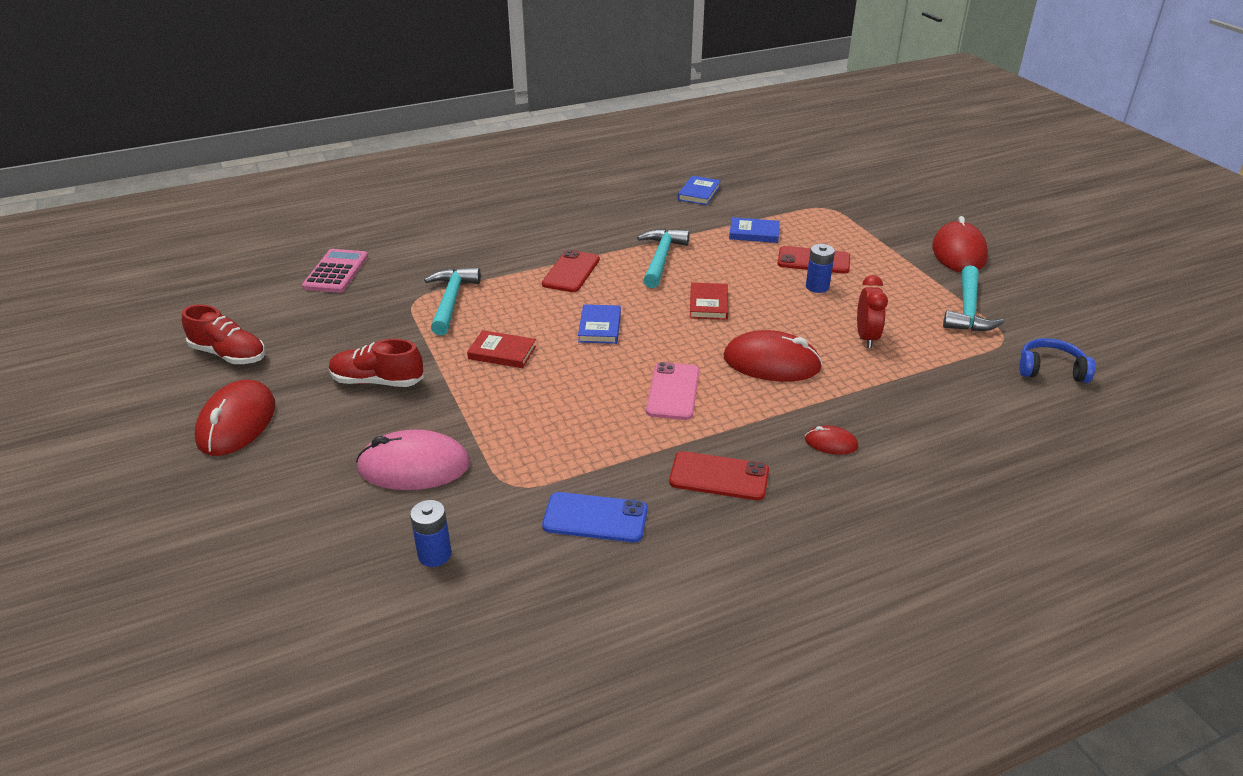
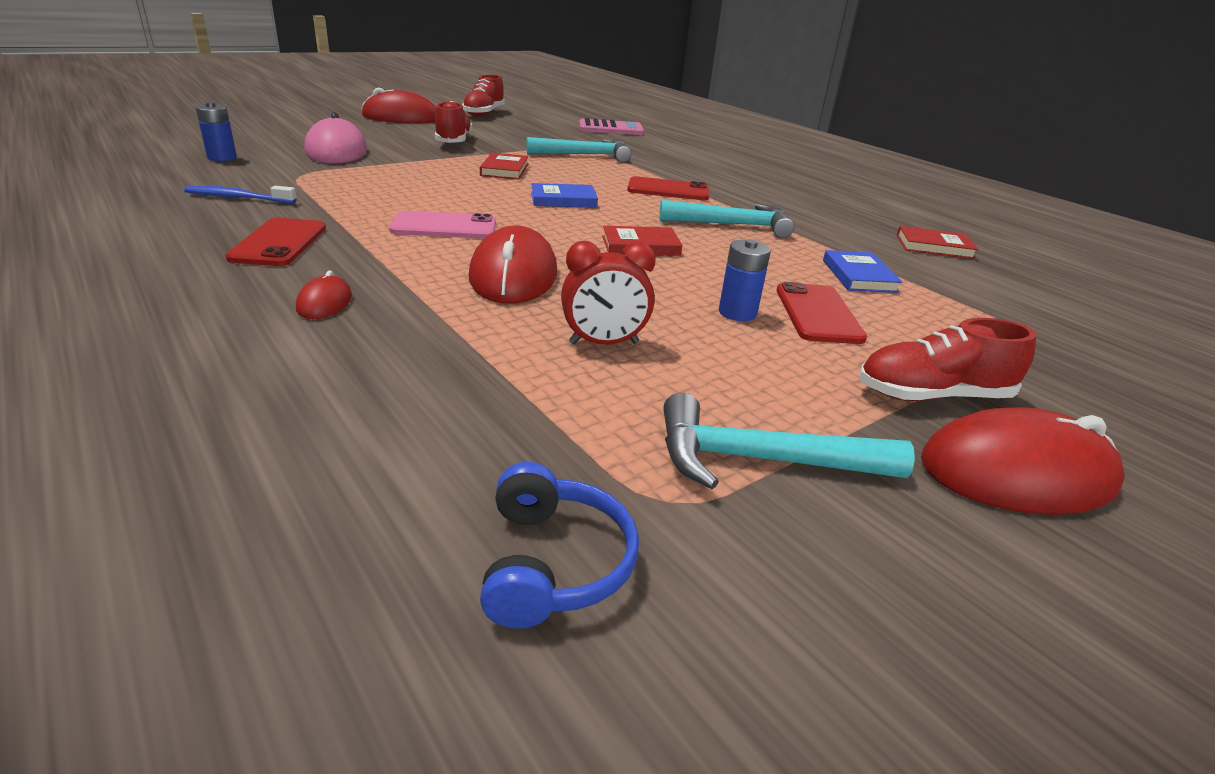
camera: 75 degrees right, 5 degrees down
blue phone [542,492,648,542] -> blue toothbrush [184,186,297,204]
blue book [678,176,721,205] -> red book [897,226,978,259]
none -> red shoe [859,318,1037,401]

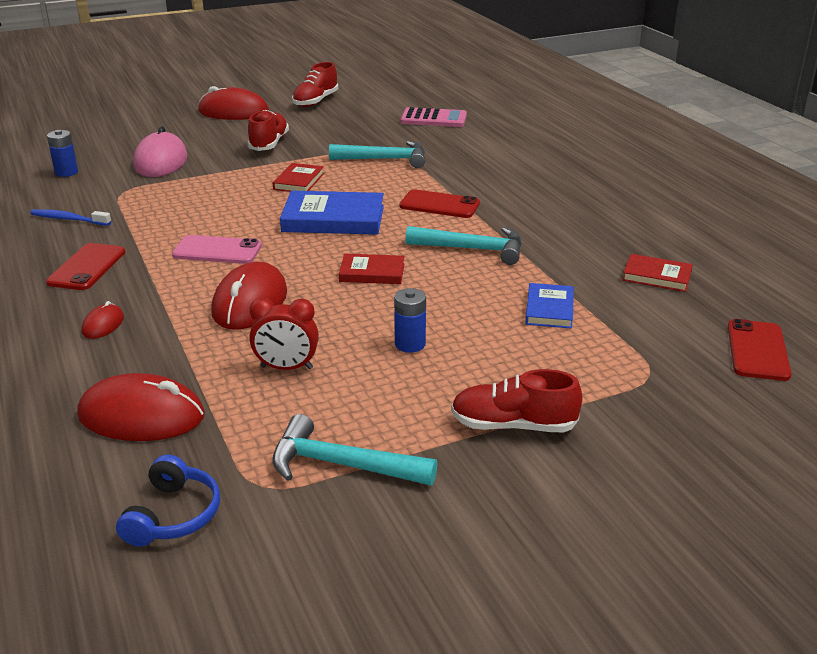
camera: 15 degrees right, 0 degrees up
blue book [531,183,598,208] -> blue book [280,191,384,235], size x1.72
red phone [776,282,867,344] -> red phone moved to [728,319,792,381]
red mouse [921,407,1125,515] -> red mouse moved to [77,373,205,441]

